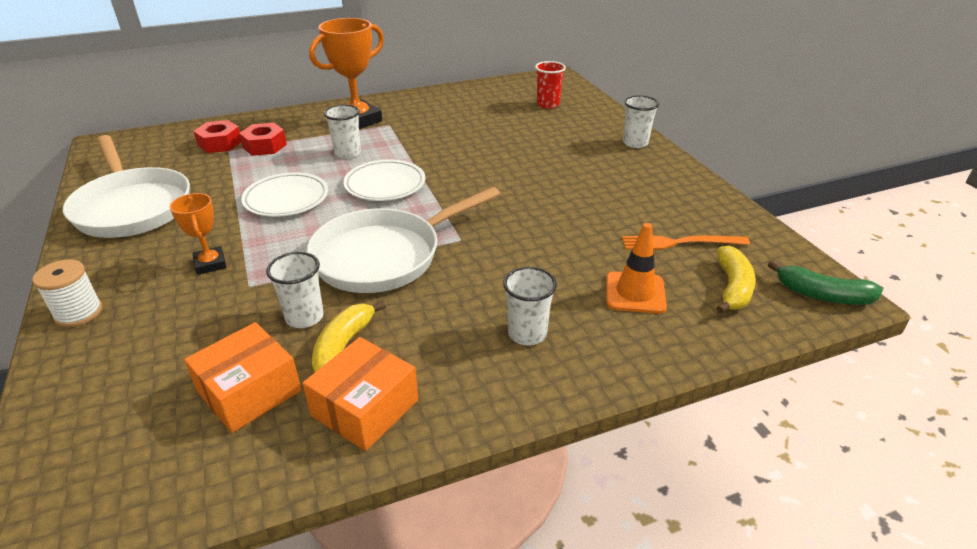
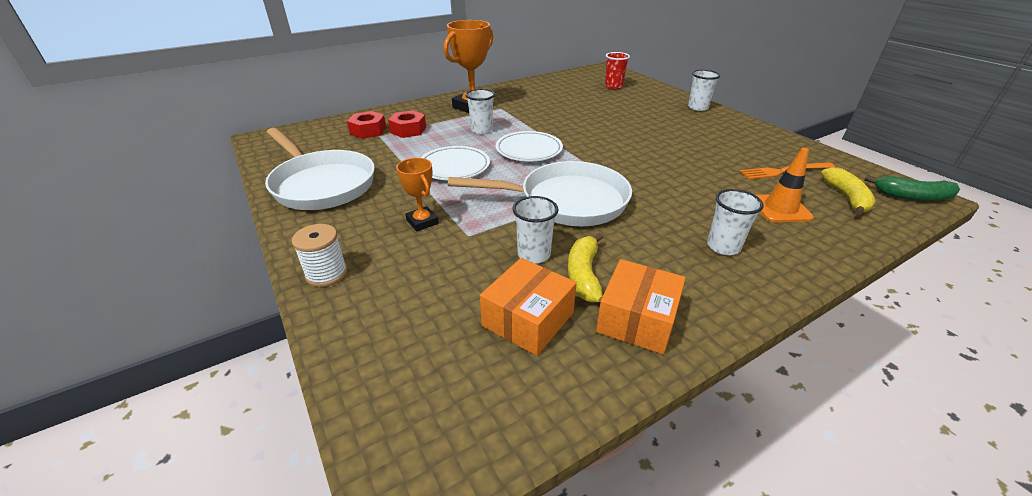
camera: 10 degrees left, 0 degrees up
white pan [307,187,500,293] -> white pan turned 135 degrees counterclockwise [448,161,632,226]

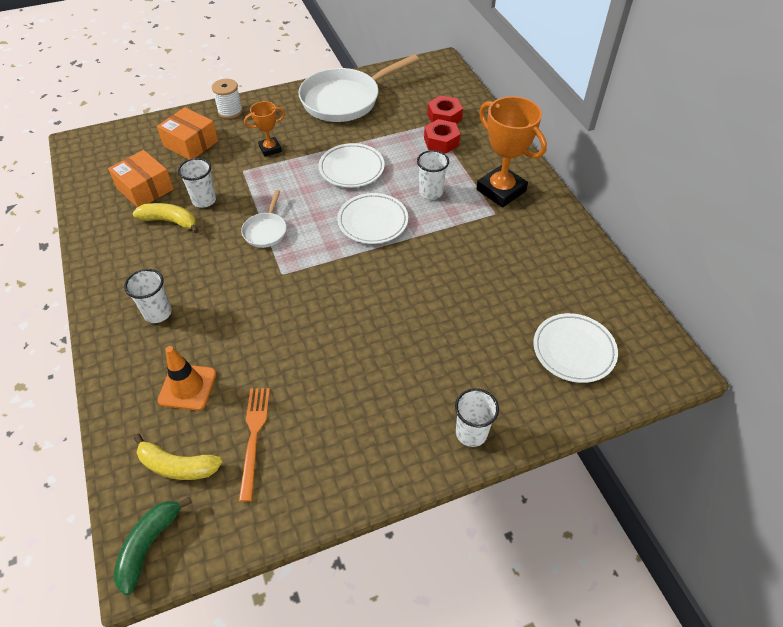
camera: 100 degrees right, 15 degrees up
white pan [448,161,632,226] -> white pan [241,190,287,248], size x0.47
orange box [596,259,686,354] -> orange box moved to [157,107,218,160]
red cup [605,52,630,89] -> white plate [533,313,618,383]

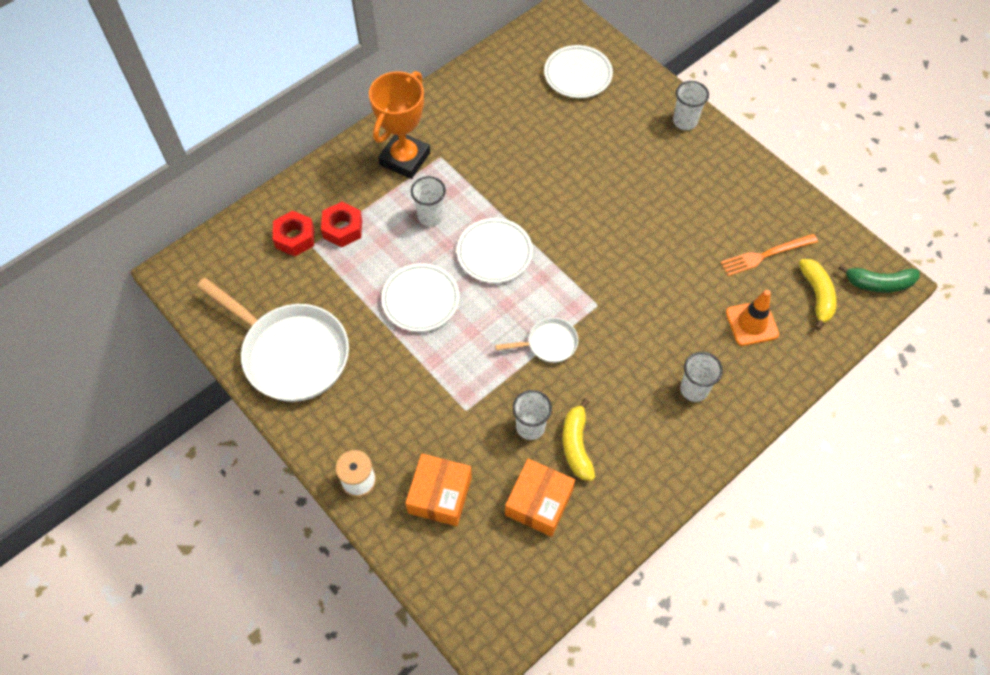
camera: 110 degrees left, 10 degrees up
orange trophy [244,101,285,157] -> none

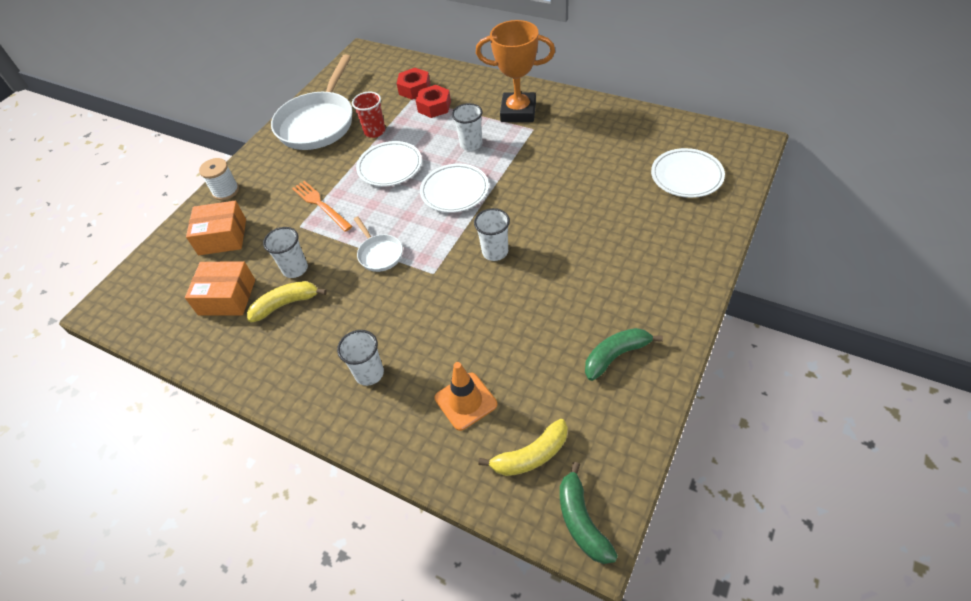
camera: 75 degrees right, 10 degrees down
white cup [673,81,709,130] -> white cup moved to [474,208,510,261]
orange fork [721,234,818,276] -> orange fork moved to [292,181,353,232]
none -> red cup [352,92,385,138]
none -> green banana [585,328,663,381]

